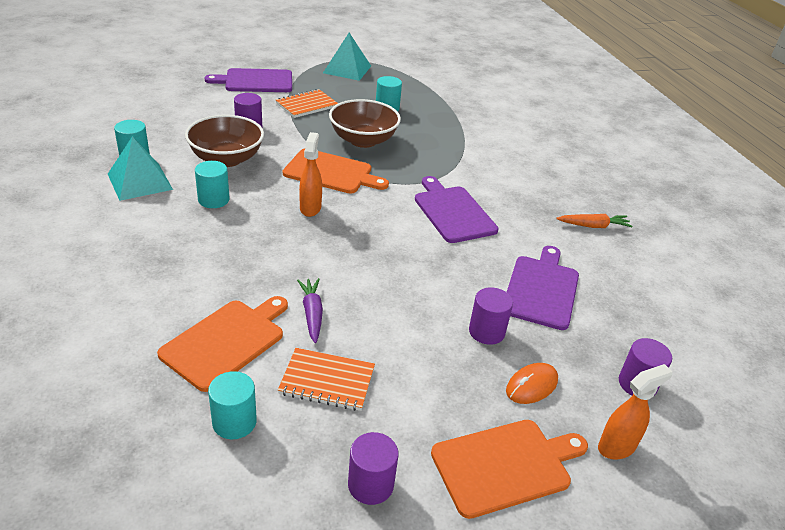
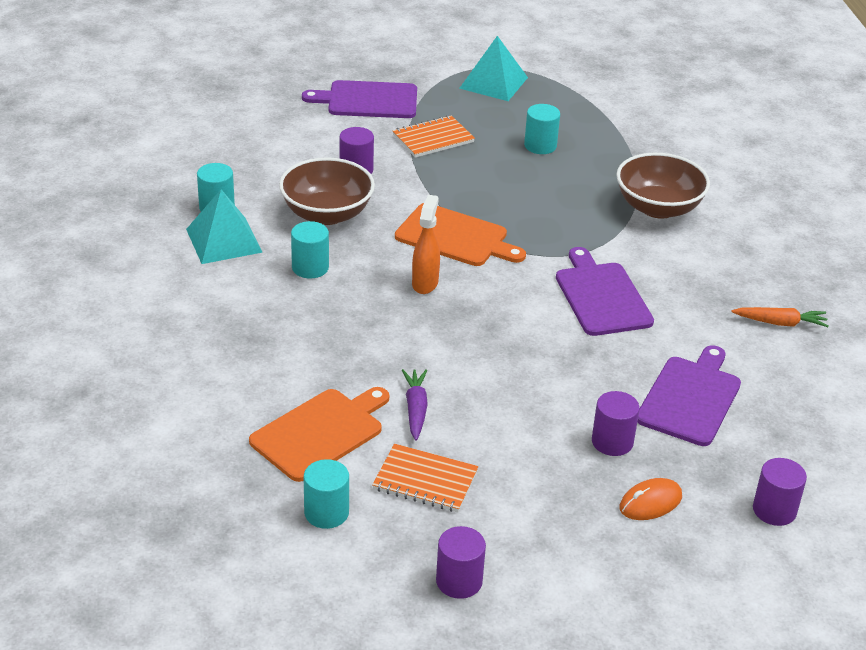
camera: 10 degrees right, 0 degrees up
brown bowl [329,99,401,148] -> brown bowl moved to [616,153,710,219]
orange cutting board [431,420,588,519] -> none
orange spray bottle [598,364,673,460] -> none

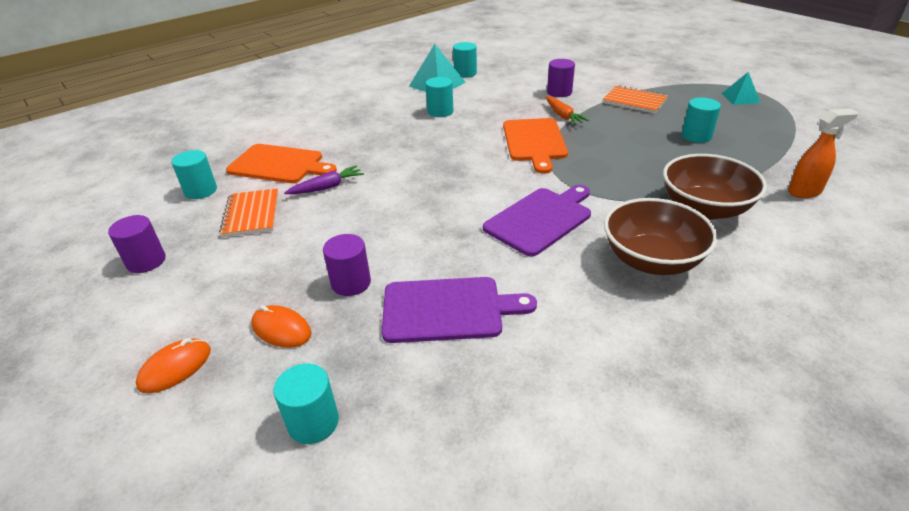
camera: 65 degrees right, 0 degrees up
brown bowl [279,157,375,225] -> brown bowl moved to [604,198,718,275]
purple cutting board [302,80,417,118] -> none
orange spray bottle [412,195,440,294] -> orange spray bottle moved to [788,109,858,198]
turquoise pyramid [459,36,528,101] -> turquoise pyramid [721,72,760,105], size x0.61
orange carrot [731,307,829,327] -> orange carrot moved to [546,96,589,125]
purple cylinder [753,458,807,526] -> turquoise cylinder [273,364,339,444]
none -> orange mouse [136,338,211,393]

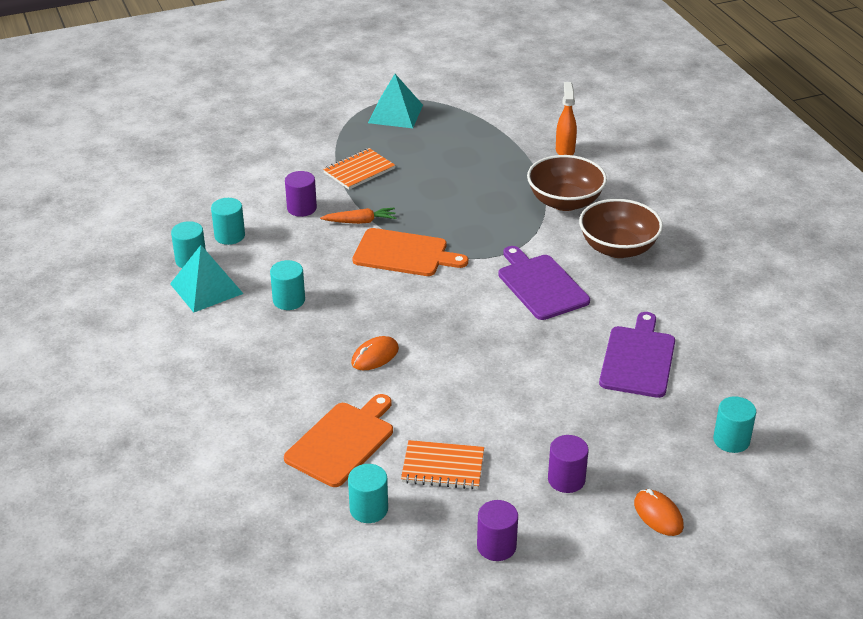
camera: 75 degrees left, 0 degrees up
orange mouse [251,305,312,348] -> orange mouse moved to [351,336,399,370]
purple carrot [284,165,364,194] -> none
purple cylinder [323,234,371,296] -> purple cylinder moved to [548,435,588,493]
turquoise cylinder [682,98,721,143] -> turquoise cylinder moved to [211,198,245,245]
turquoise pyramid [721,72,760,105] -> turquoise pyramid [368,74,423,128], size x1.64

